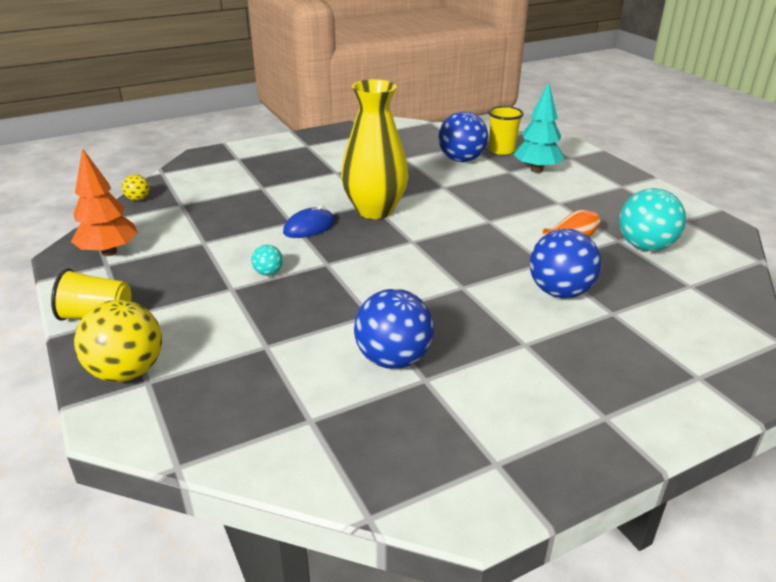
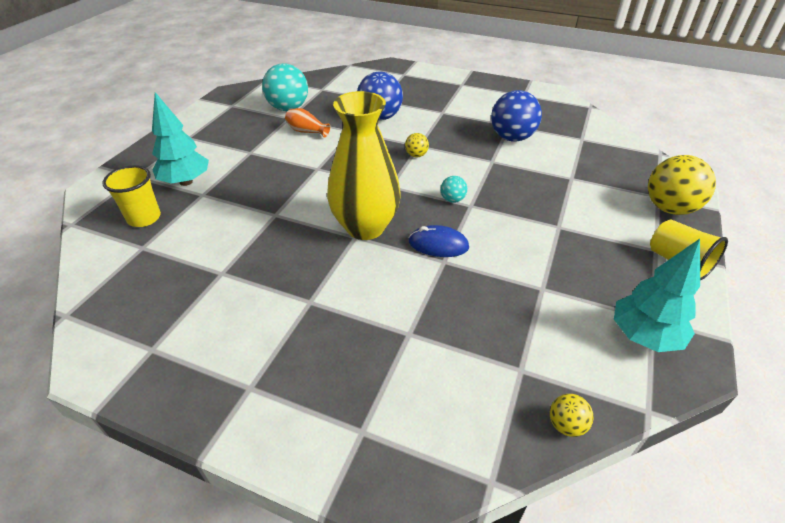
camera: 130 degrees left, 10 degrees up
orange tree [71,148,137,256] -> turquoise tree [614,239,700,352]
turquoise ball [251,245,283,276] -> turquoise ball moved to [440,176,467,203]
blue ball [438,111,488,162] -> none
none -> yellow ball [405,133,429,157]

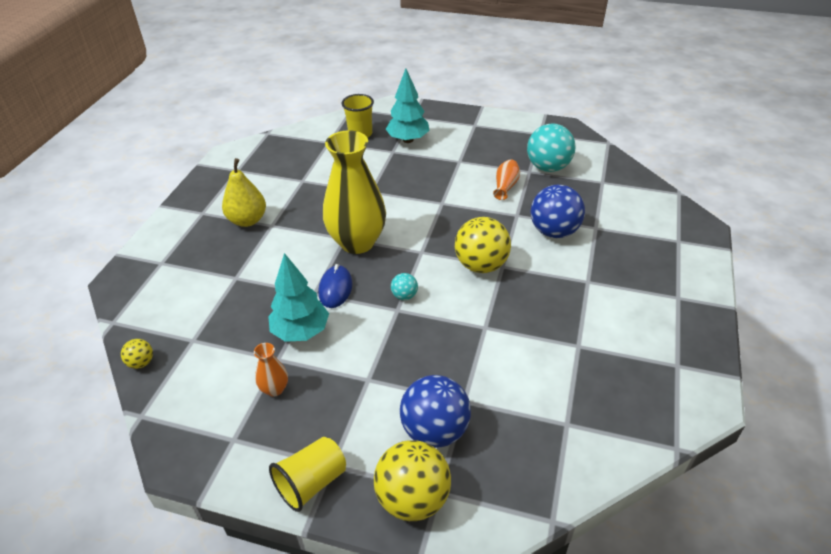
camera: 85 degrees right, 0 degrees up
yellow ball [405,133,429,157] -> yellow ball [455,217,511,273], size x2.12
blue ball [491,90,542,142] -> blue ball moved to [400,375,471,448]
turquoise tree [614,239,700,352] -> turquoise tree moved to [268,253,329,342]
none -> yellow pear [222,158,266,227]
none -> orange vase [254,343,288,397]

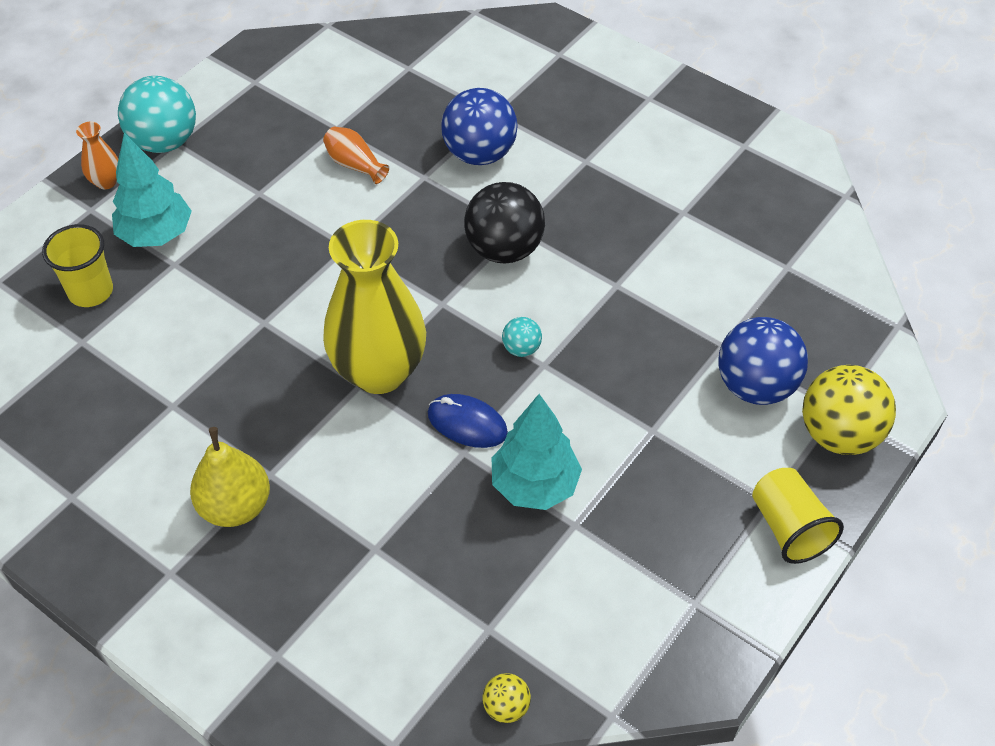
camera: 70 degrees left, 10 degrees up
orange vase [254,343,288,397] -> orange vase moved to [76,122,118,189]
yellow ball [455,217,511,273] -> black ball [464,182,545,264]
turquoise ball [527,124,576,172] -> turquoise ball moved to [118,76,196,153]

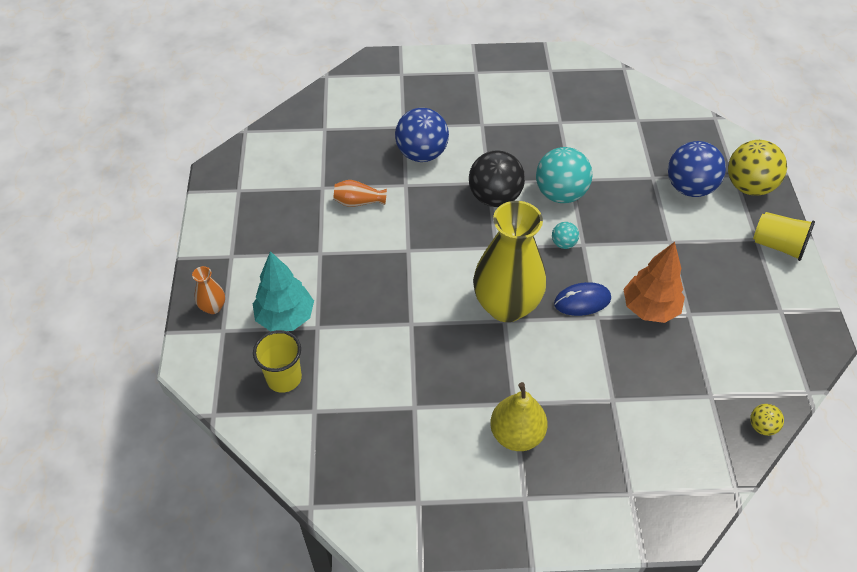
camera: 40 degrees left, 0 degrees up
turquoise ball [118,76,196,153] -> turquoise ball moved to [536,147,592,203]
turquoise tree [492,394,582,510] -> orange tree [623,242,685,323]

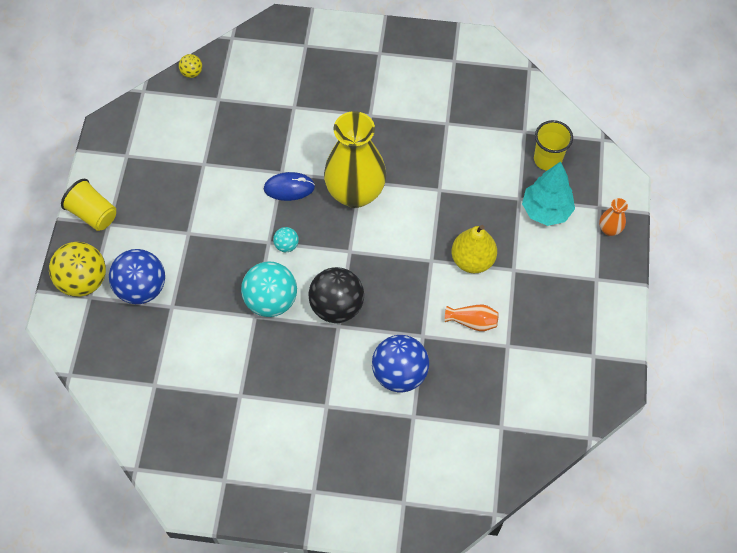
camera: 170 degrees left, 10 degrees up
yellow pear [490,382,547,451] -> yellow pear moved to [452,225,497,273]
orange tree [623,242,685,323] -> none

